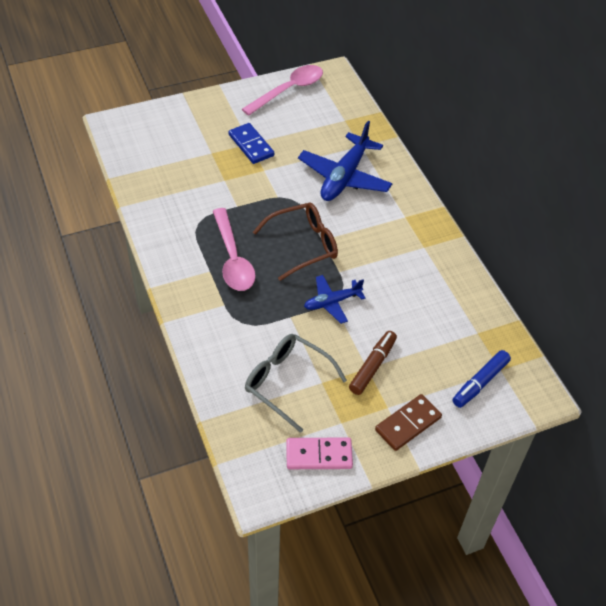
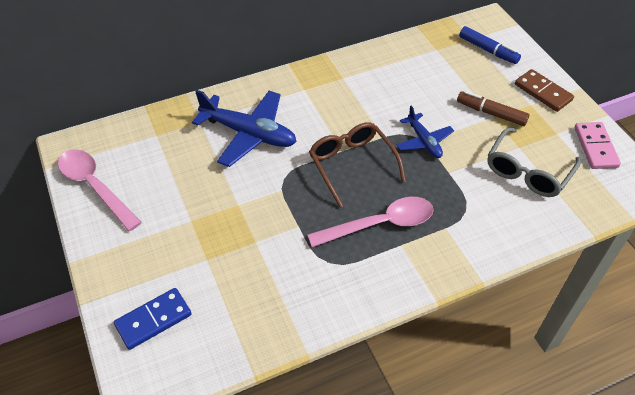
camera: 90 degrees left, 0 degrees up
blue domino [229,123,274,164] -> blue domino moved to [114,288,192,350]

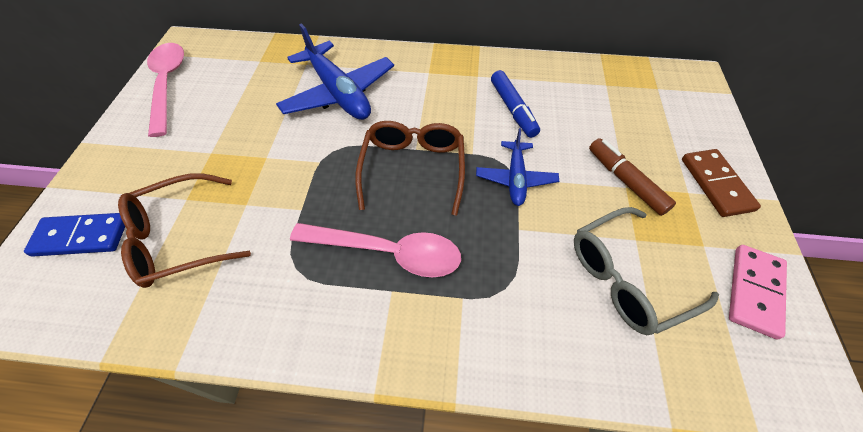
camera: 30 degrees right, 5 degrees up
blue marker [459,26,521,64] -> blue marker moved to [491,70,540,138]
none -> brown glasses [118,173,251,288]

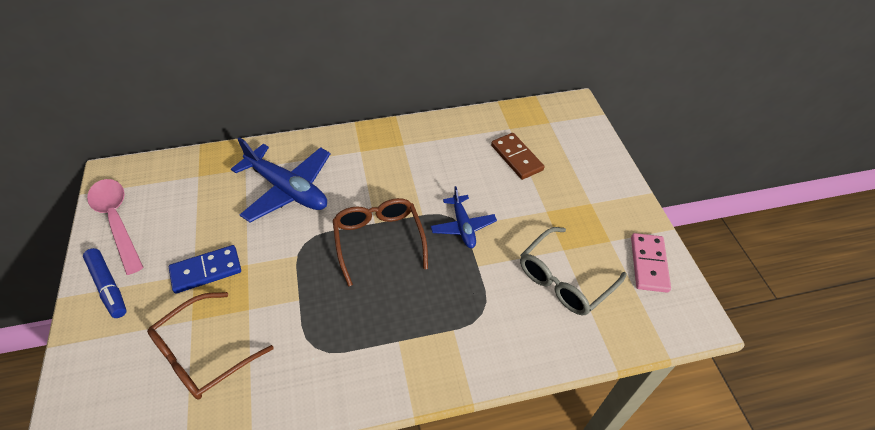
camera: 20 degrees left, 5 degrees down
blue domino [24,213,125,257] -> blue domino moved to [169,245,241,294]
pink spoon [290,223,461,277] -> none
blue marker [491,70,540,138] -> blue marker moved to [83,248,127,318]
brown marker [589,138,676,216] -> none
brown domino [682,149,761,217] -> brown domino moved to [491,133,544,180]

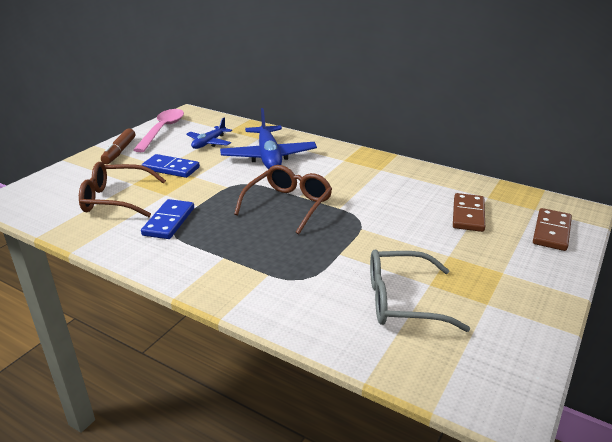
camera: 45 degrees right, 20 degrees down
blue marker [83,248,127,318] -> brown marker [101,128,135,164]
blue plane [431,186,497,248] -> blue plane moved to [186,117,232,149]
pink domino [631,233,671,293] -> none
none -> blue domino [141,199,194,239]
none -> brown domino [533,208,572,251]

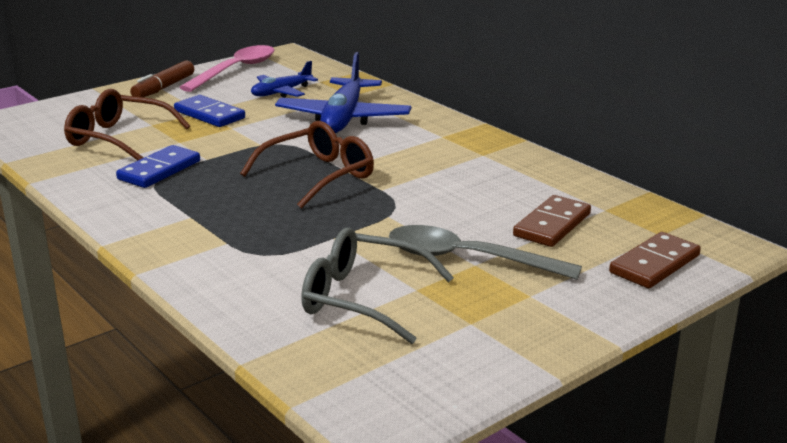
camera: 20 degrees right, 5 degrees down
none -> grey spoon [389,225,582,280]

